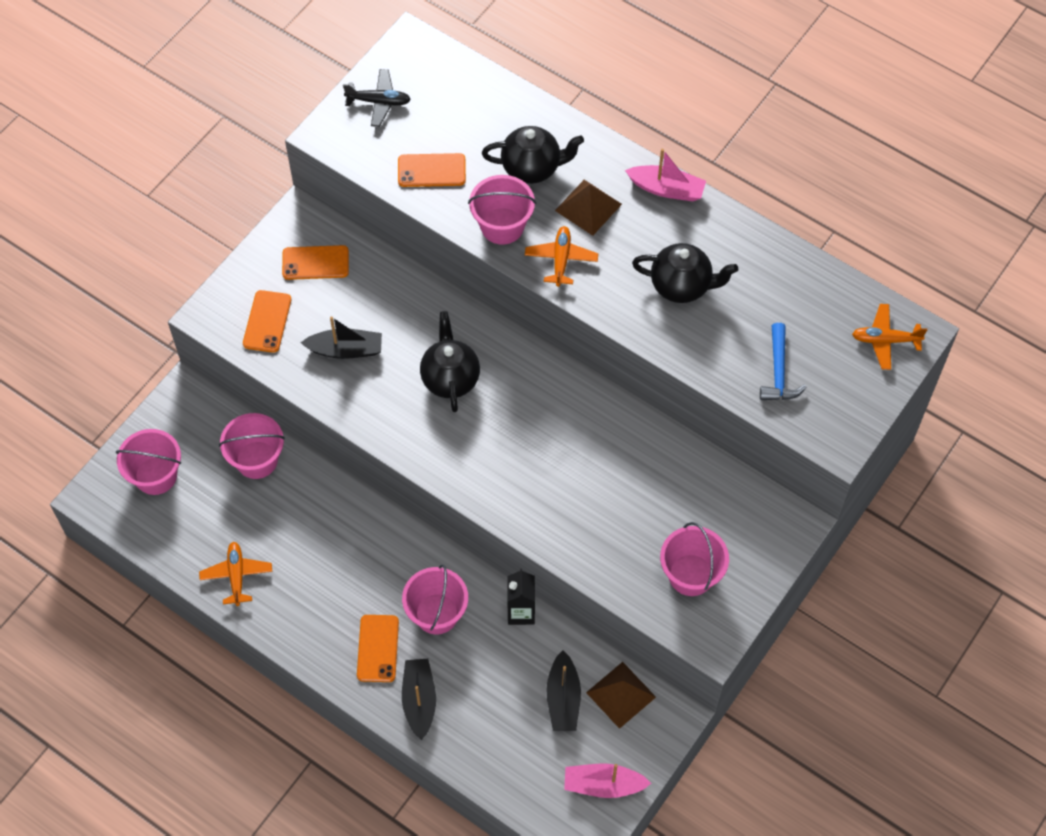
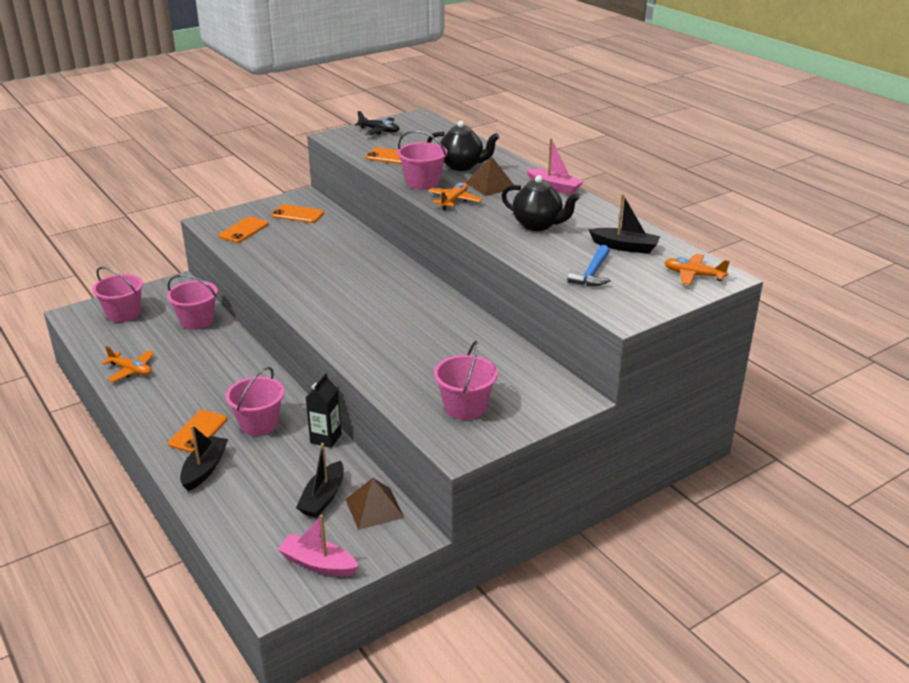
camera: 20 degrees right, 30 degrees down
orange plane [199,542,272,606] -> orange plane turned 105 degrees clockwise [101,346,154,382]
black boat [301,316,382,359] -> black boat moved to [589,194,660,254]
black teapot [420,311,480,412] -> none

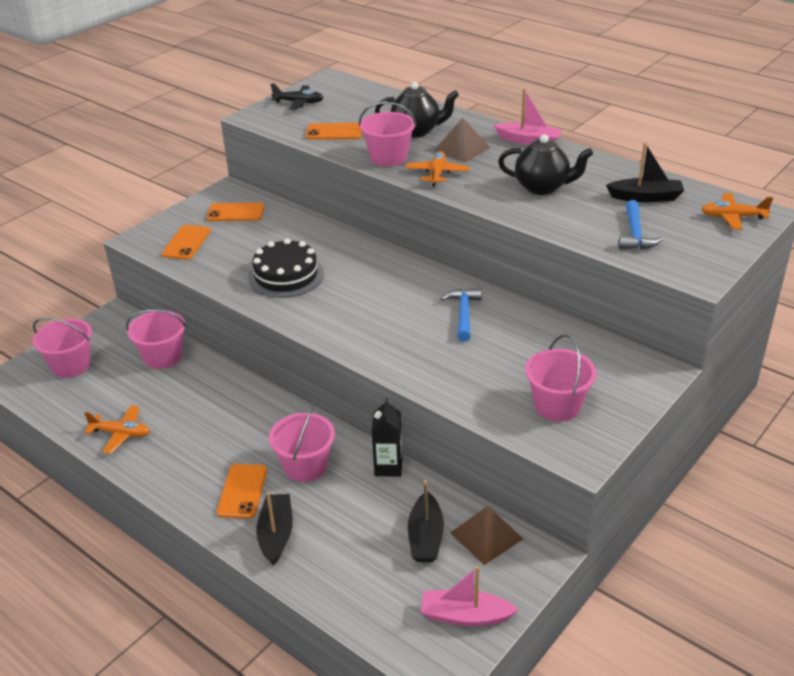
camera: 15 degrees left, 5 degrees up
none -> black cake [248,238,324,298]
none -> blue hammer [441,288,482,341]

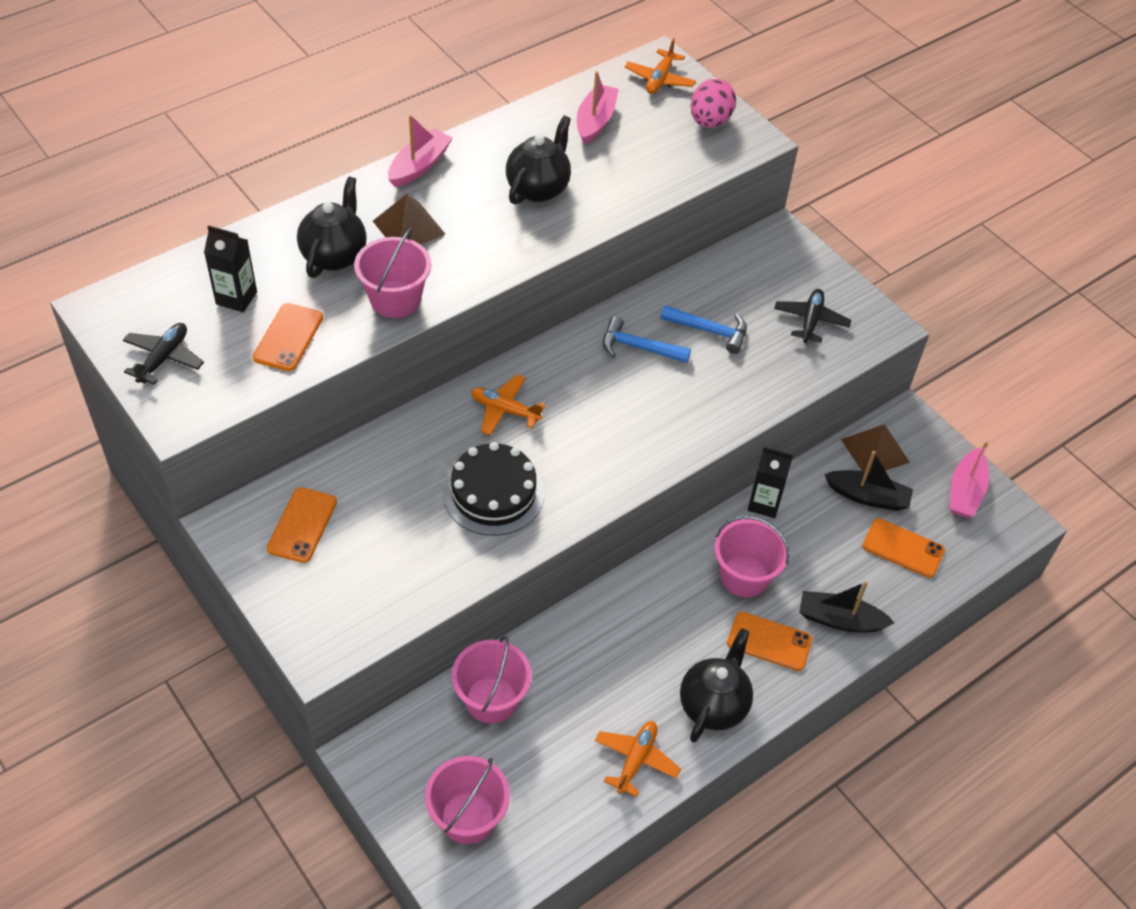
camera: 80 degrees left, 15 degrees up
orange phone [162,225,210,260] -> orange phone moved to [863,518,945,578]
orange plane [405,151,469,187] -> orange plane moved to [471,375,546,435]
pink bucket [525,334,597,421] -> black plane [774,289,851,343]
black boat [606,143,684,202] -> pink boat [577,71,619,145]
blue hammer [619,200,663,249] -> blue hammer moved to [660,305,747,354]
none -> black carton [204,225,257,312]
none -> black teapot [680,628,753,743]
none -> pink egg [691,79,736,128]

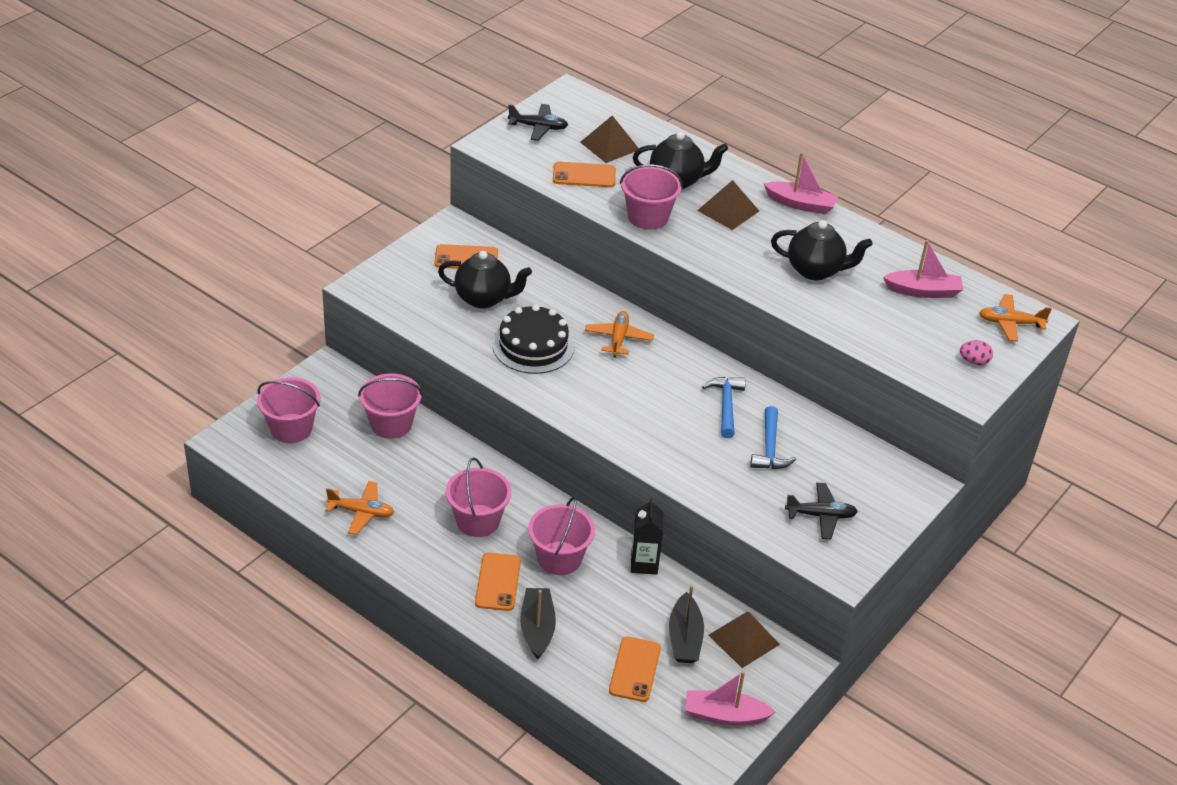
camera: 75 degrees right, 10 degrees down
black carton [204,225,257,312] -> brown pyramid [580,115,639,163]
black teapot [680,628,753,743] -> black teapot moved to [438,251,532,309]
pink egg [691,79,736,128] -> pink egg [960,340,993,365], size x0.57
none -> pink bucket [446,457,511,537]

